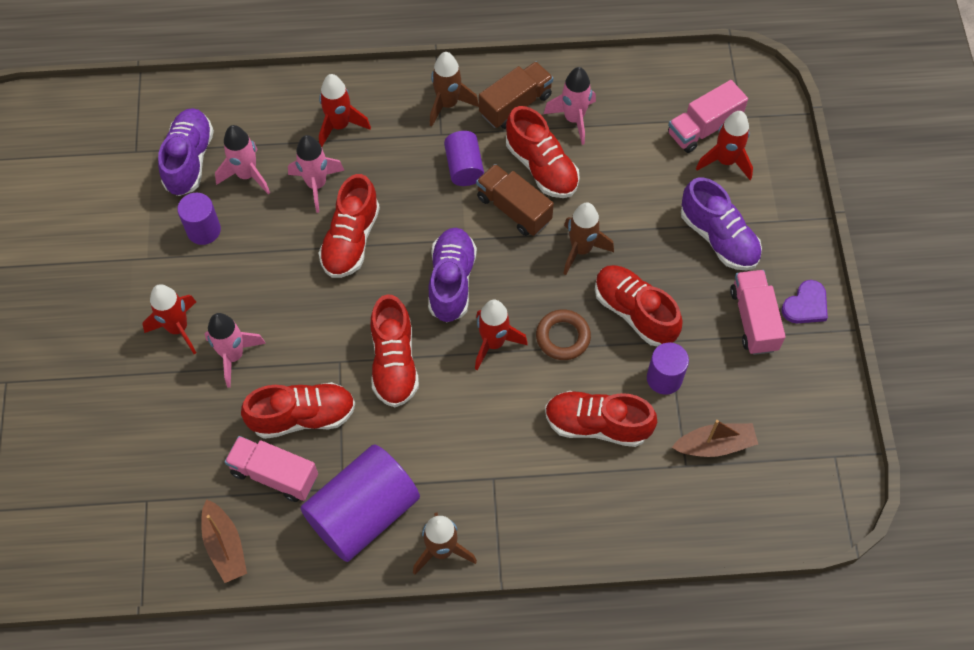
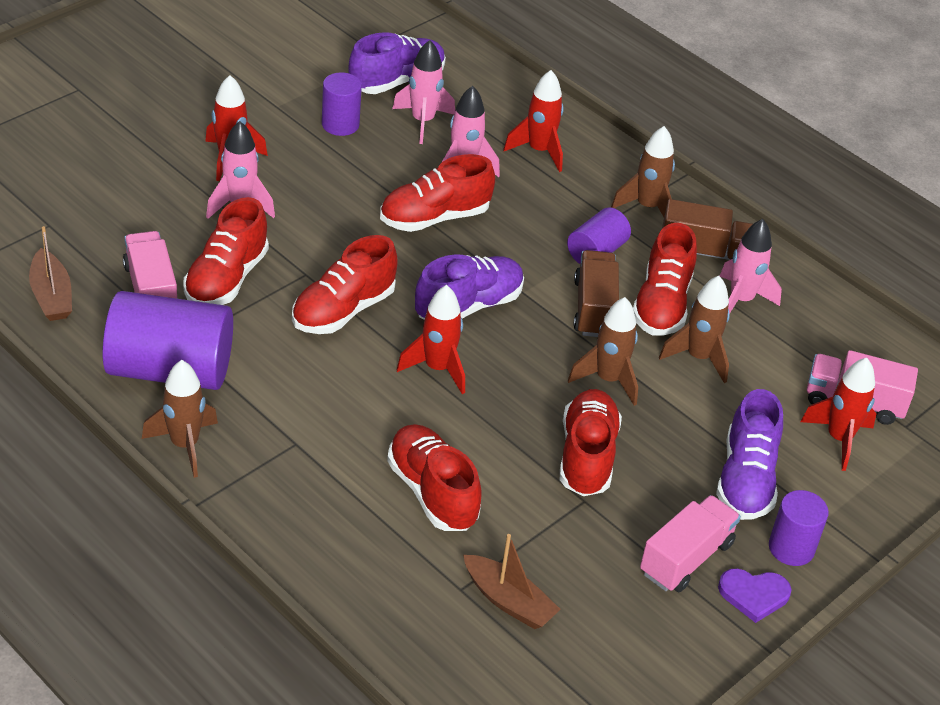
camera: 45 degrees right, 20 degrees down
brown boat [201,499,247,583] -> brown boat turned 45 degrees counterclockwise [29,226,72,321]
red shoe [241,382,355,439] -> red shoe turned 75 degrees clockwise [184,197,269,305]
brown ring [536,310,591,360] -> none
purple cylinder [647,343,689,394] -> purple cylinder moved to [769,490,829,566]
none -> brown rocket [659,276,730,383]

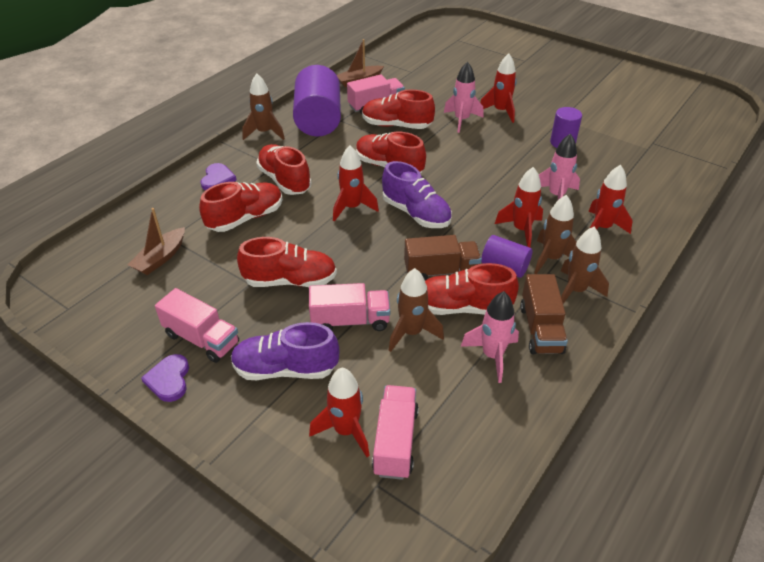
camera: 85 degrees right, 0 degrees up
purple shoe [348,32,446,94] -> none
red shoe [380,154,495,232] -> red shoe moved to [256,144,312,195]
pink rocket [392,40,455,144] -> none
brown rocket [568,297,638,406] -> brown rocket moved to [534,195,576,274]
purple cylinder [769,490,829,566] -> none
none -> purple heart [201,163,236,191]
none -> pink truck [309,283,390,331]
none -> red rocket [495,167,543,247]

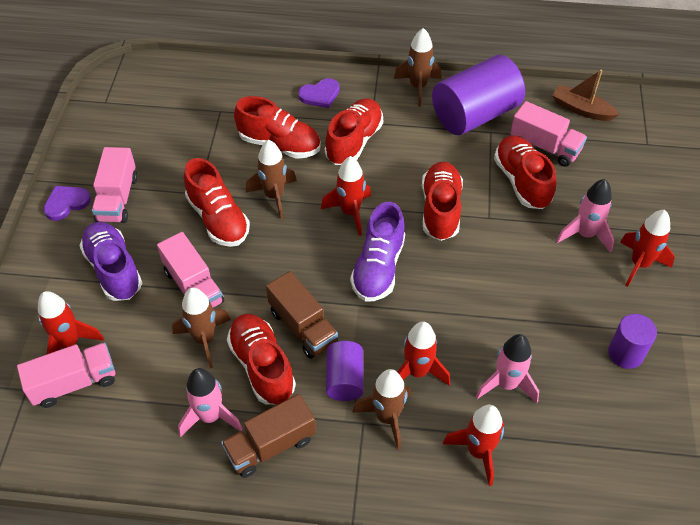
camera: 60 degrees right, 10 degrees up
brown boat [128,208,185,275] -> none
brown rocket [561,227,609,304] -> brown rocket moved to [246,140,297,219]

